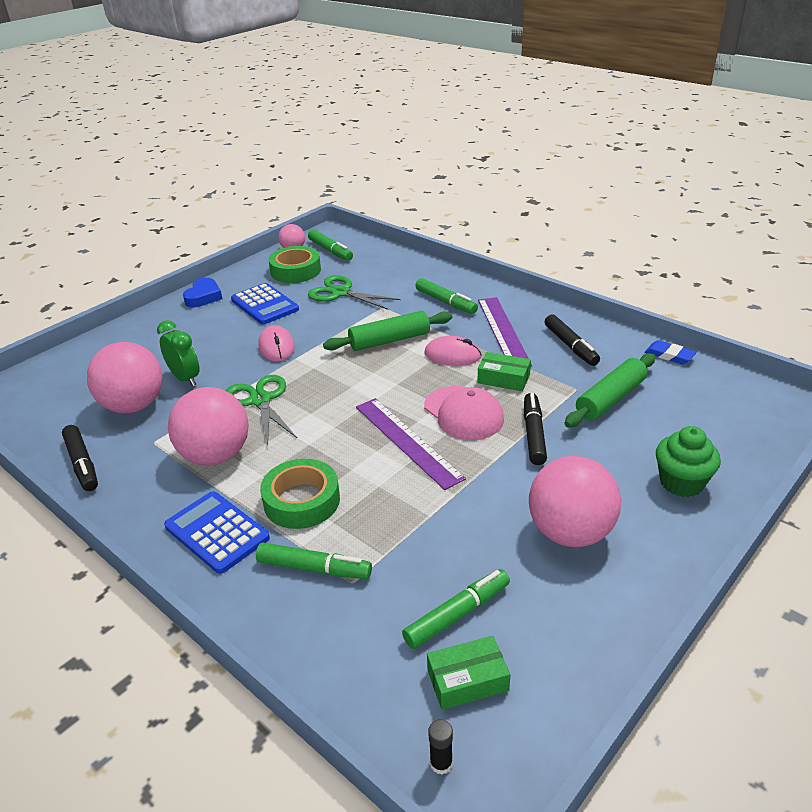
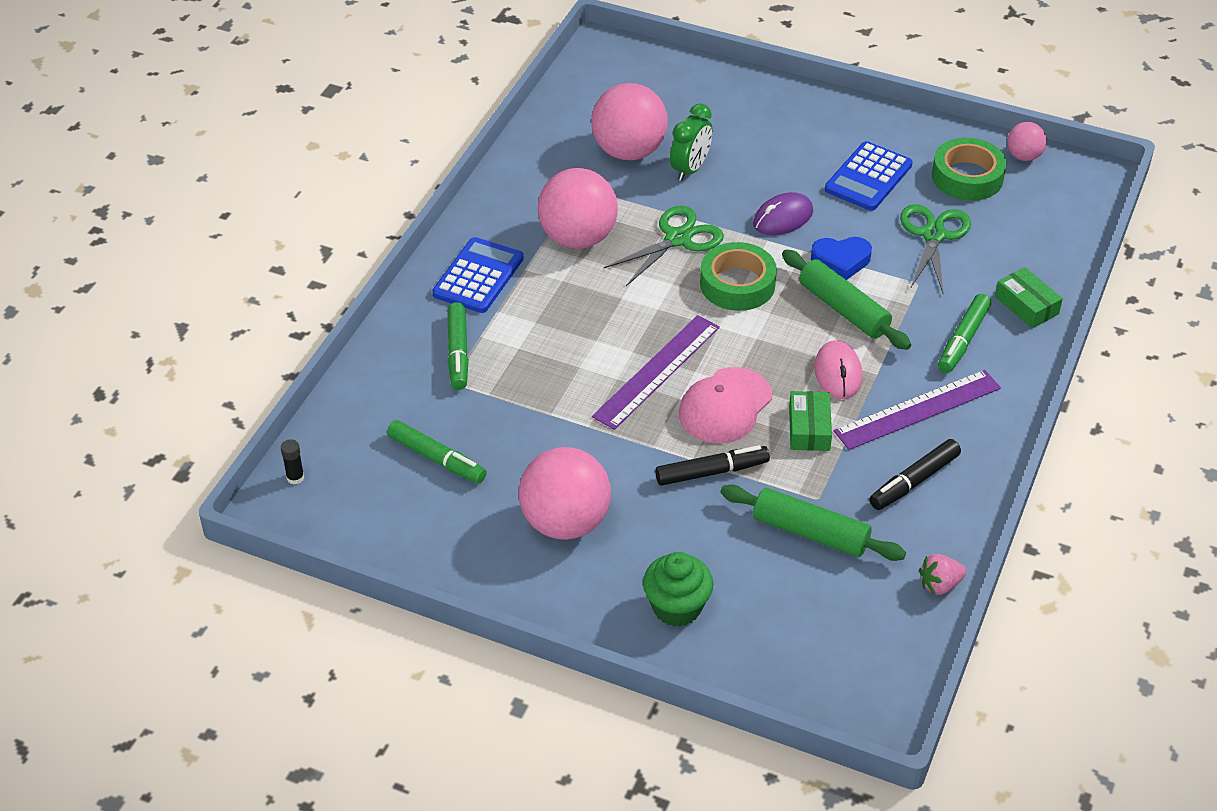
camera: 70 degrees right, 10 degrees up
black marker [62,425,98,491] -> none
blue heart [183,278,222,307] -> blue heart moved to [811,237,872,280]
pink mouse [258,325,295,361] -> purple mouse [753,192,813,235]
green tape [260,459,340,529] -> green tape moved to [700,242,777,311]
green marker [308,230,353,261] -> none
green box [427,636,510,710] -> green box moved to [995,267,1063,328]
blue eraser [645,340,697,364] -> pink strawberry [919,554,967,595]

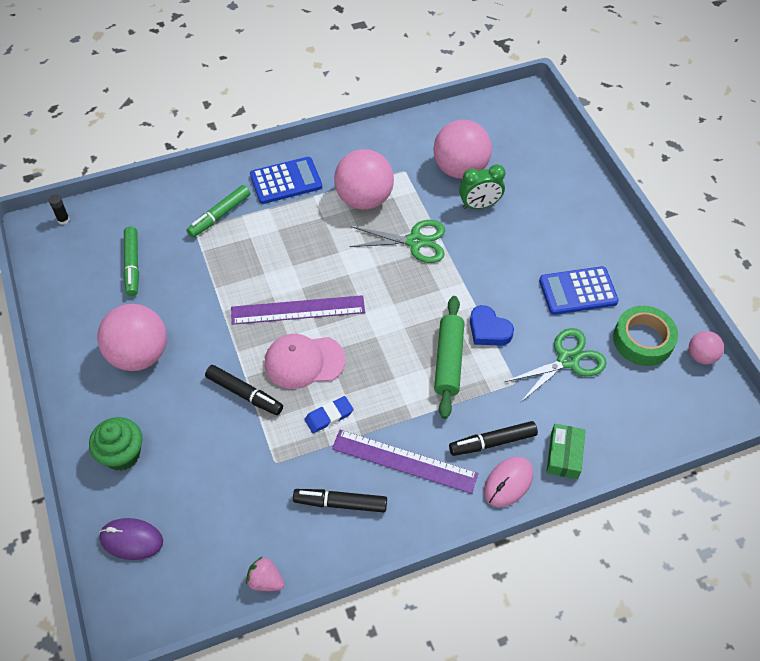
camera: 45 degrees right, 10 degrees up
green tape [700,242,777,311] -> none
green rolling pin [720,485,906,561] -> none
purple mouse [753,192,813,235] -> purple mouse moved to [99,518,163,560]
green box [789,391,832,451] -> blue eraser [304,396,354,433]
pink mouse [814,340,863,399] -> pink mouse moved to [484,457,533,507]
green marker [938,294,991,373] -> black marker [449,421,538,456]

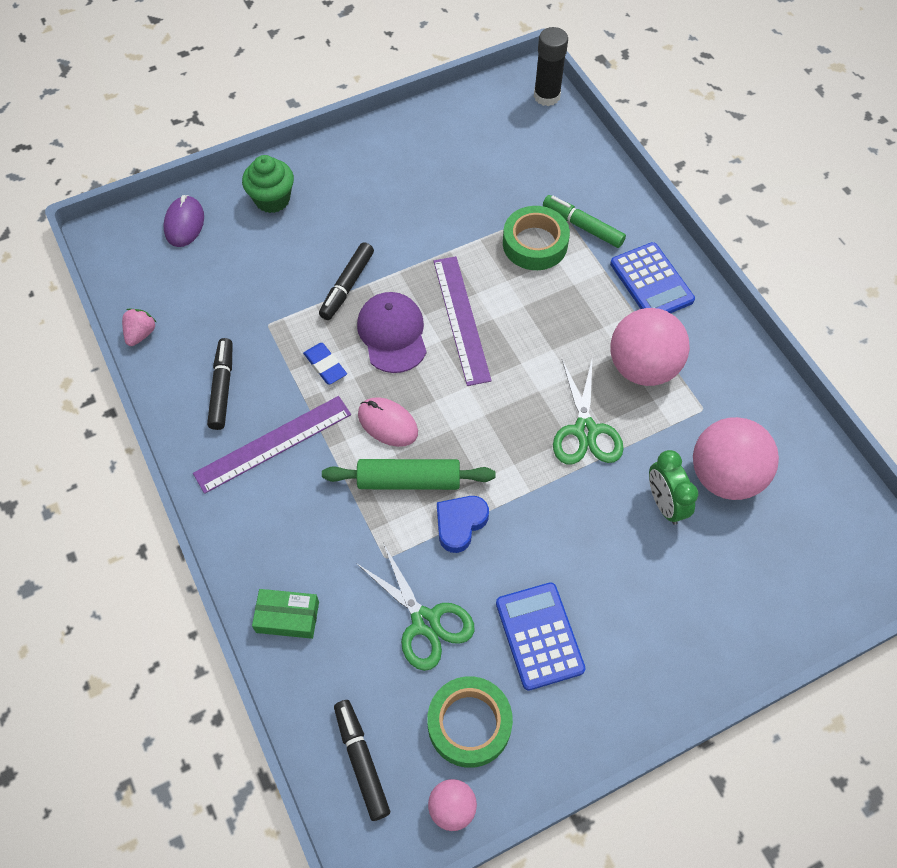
camera: 85 degrees right, 5 degrees up
black glue stick [49,194,70,225] -> black glue stick [534,27,568,106], size x2.11
pink ball [97,304,167,371] -> none
green marker [123,227,139,296] -> none
pink cap [264,334,346,389] -> purple cap [357,292,427,373]
purple ruler [332,430,478,494] -> purple ruler turned 45 degrees clockwise [193,396,351,494]
black marker [449,421,538,456] -> black marker moved to [334,700,390,821]
pink mouse [484,457,533,507] -> pink mouse moved to [358,397,418,447]
none -> green tape [503,206,570,270]

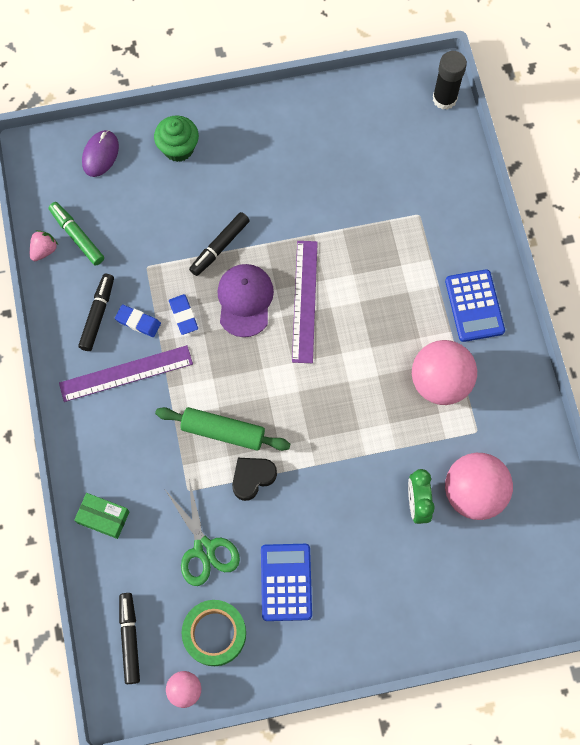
camera: 15 degrees right, 10 degrees up
pink mouse [358,397,418,447] -> none
blue heart [437,496,489,553] -> black heart [232,458,277,501]
green tape [503,206,570,270] -> none
green marker [543,195,626,248] -> green marker moved to [48,202,104,266]
green scissors [553,356,624,464] -> none
none -> blue eraser [115,304,161,337]

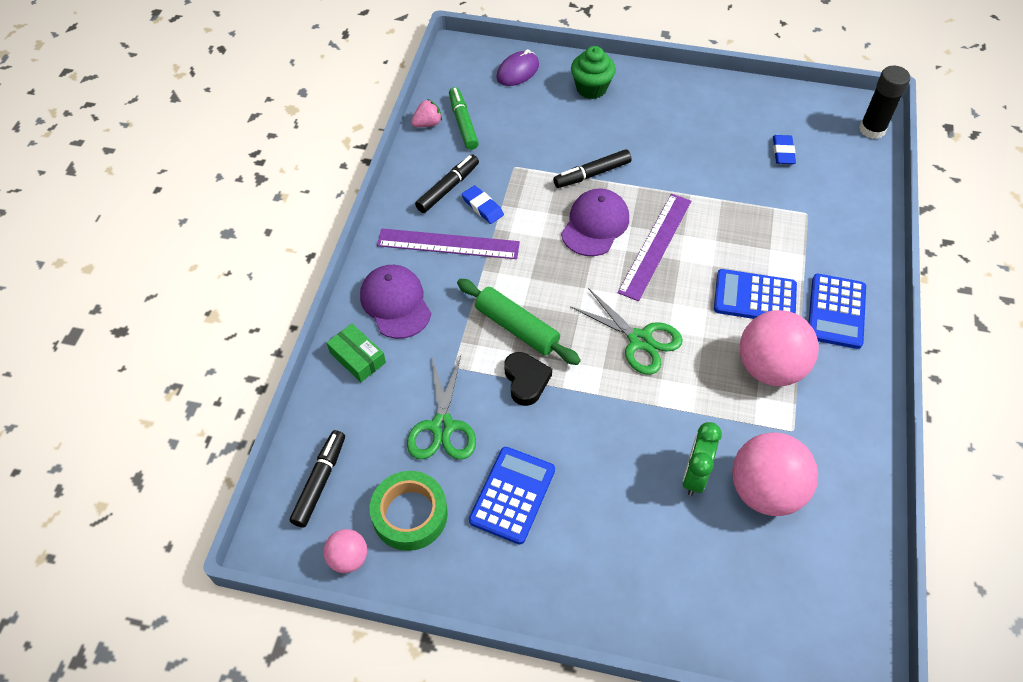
camera: 25 degrees right, 15 degrees down
blue eraser [169,294,198,335] -> blue eraser moved to [773,135,796,164]
black heart [232,458,277,501] -> black heart turned 90 degrees clockwise [504,352,552,406]
none -> purple cap [360,265,431,339]
none -> green scissors [570,288,683,375]
none -> blue calculator [714,269,797,319]

